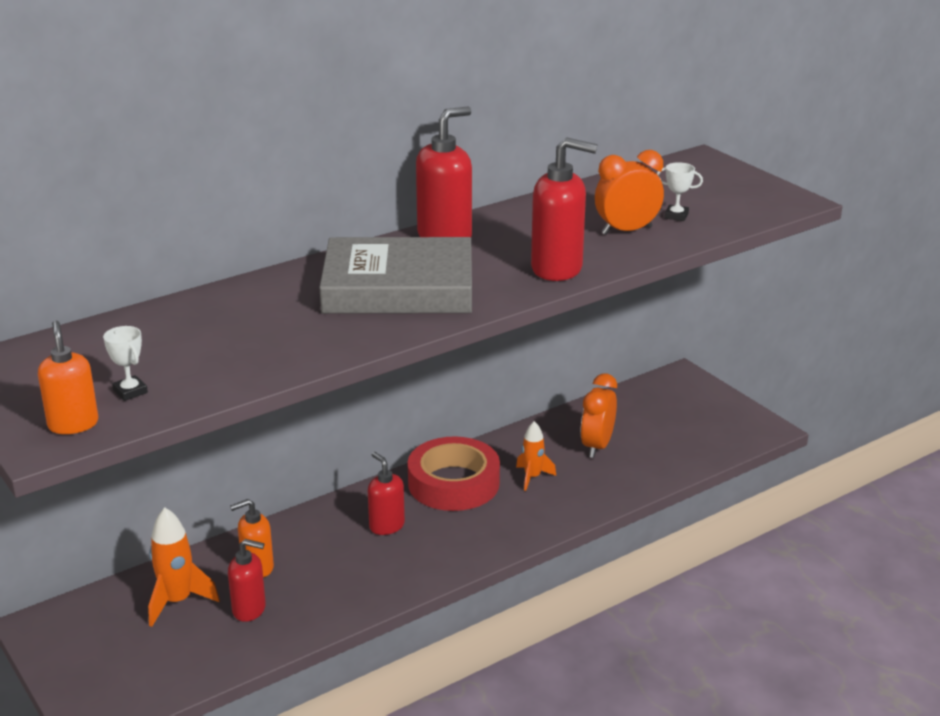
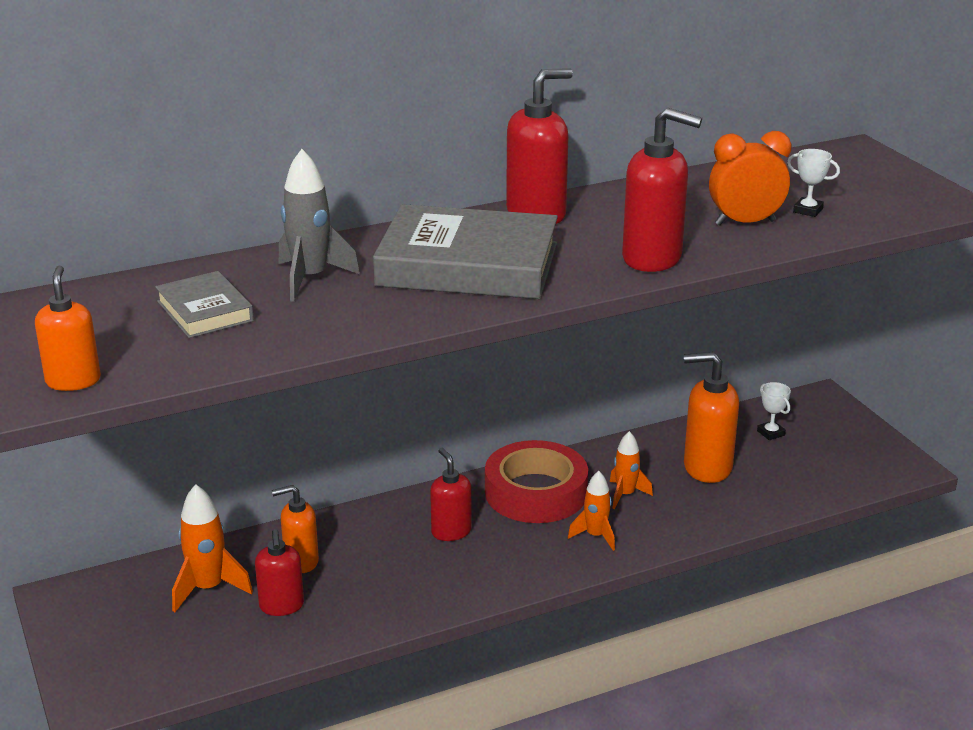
camera: 10 degrees right, 0 degrees up
white trophy [103,326,148,401] -> white trophy moved to [757,382,791,440]
red soap dispenser [228,539,266,622] -> red soap dispenser turned 60 degrees clockwise [255,529,304,616]
orange clock [581,374,617,458] -> orange soap dispenser [684,352,739,483]
none -> grey book [155,271,254,338]
none -> grey rocket [279,149,360,302]
none -> orange rocket [568,471,615,551]

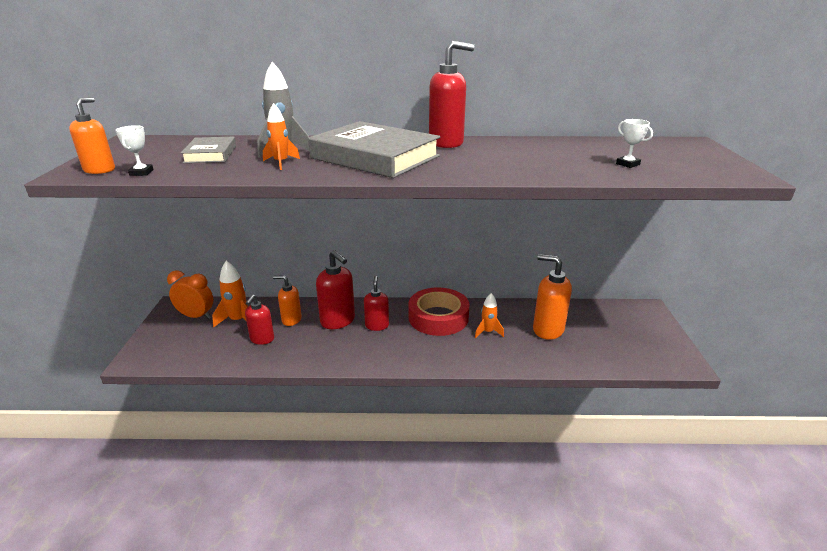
camera: 25 degrees right, 0 degrees up
orange rocket [568,471,615,551] -> orange rocket moved to [263,103,300,170]
red soap dispenser [622,108,702,272] -> red soap dispenser moved to [316,250,355,329]
orange clock [709,131,791,226] -> orange clock moved to [167,271,213,319]
white trophy [757,382,791,440] -> white trophy moved to [116,125,154,176]

